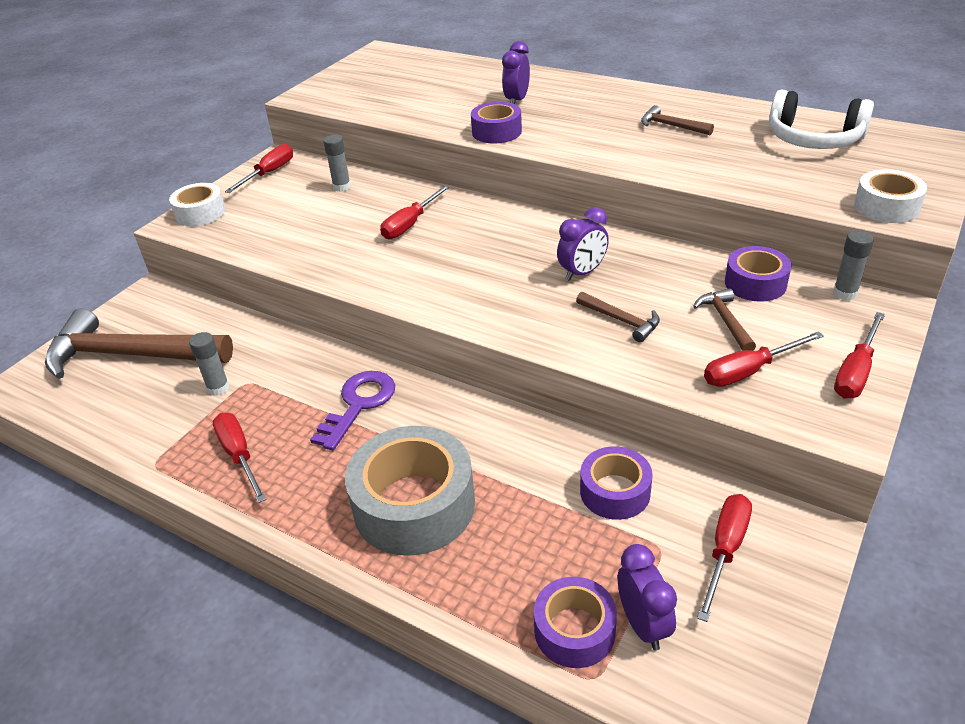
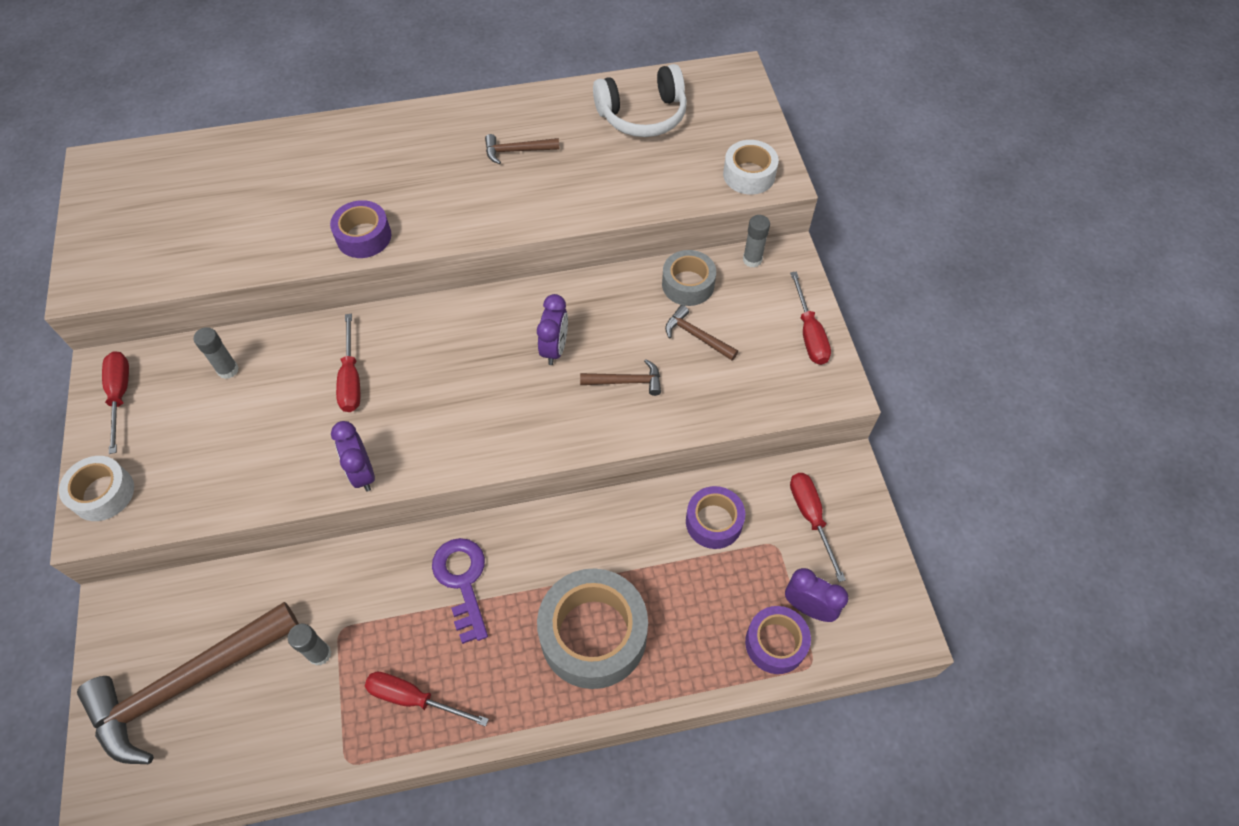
camera: 45 degrees left, 20 degrees up
purple clock [502,41,530,104] -> purple clock moved to [331,421,375,492]
red screwdriver [704,331,824,387] -> none
purple tape [725,246,791,302] -> grey tape [662,250,716,306]

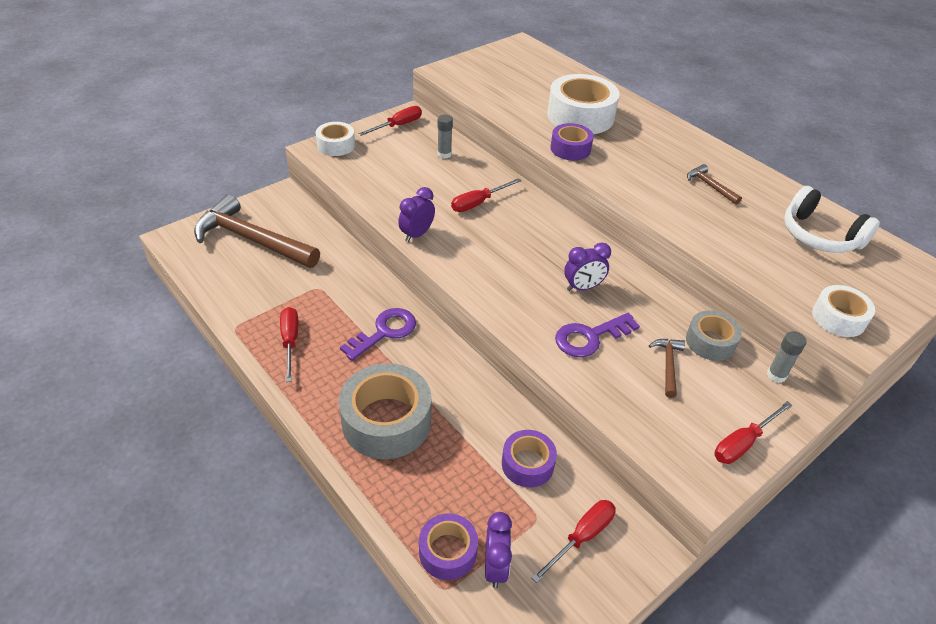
camera: 60 degrees right, 15 degrees down
grey glue stick [288,624,332,666] -> none
brown hammer [580,359,661,396] -> purple key [555,313,640,357]
none -> white tape [547,74,620,134]

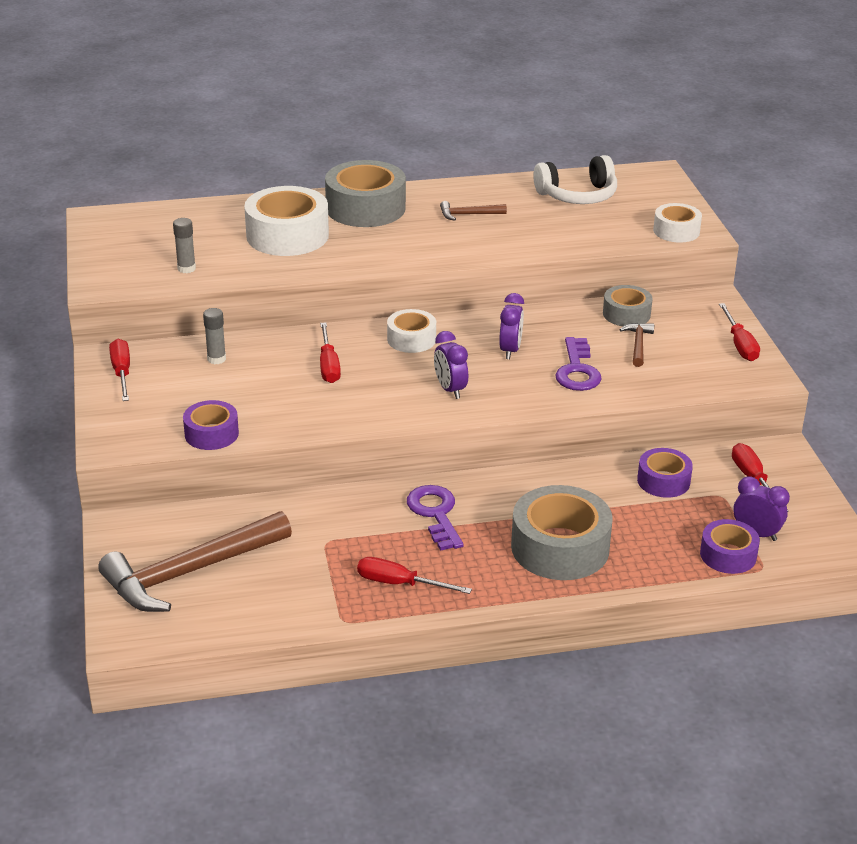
camera: 60 degrees left, 10 degrees down
white tape [316,122,355,156] -> white tape moved to [387,309,436,353]
purple clock [398,187,435,242] -> purple clock moved to [434,331,468,399]
purple tape [551,123,594,161] -> purple tape moved to [183,400,239,450]
brown hammer [649,339,685,398] -> brown hammer turned 60 degrees clockwise [619,323,654,367]
grey glue stick [767,331,807,383] -> grey glue stick moved to [173,218,196,273]
none -> grey tape [325,160,406,227]

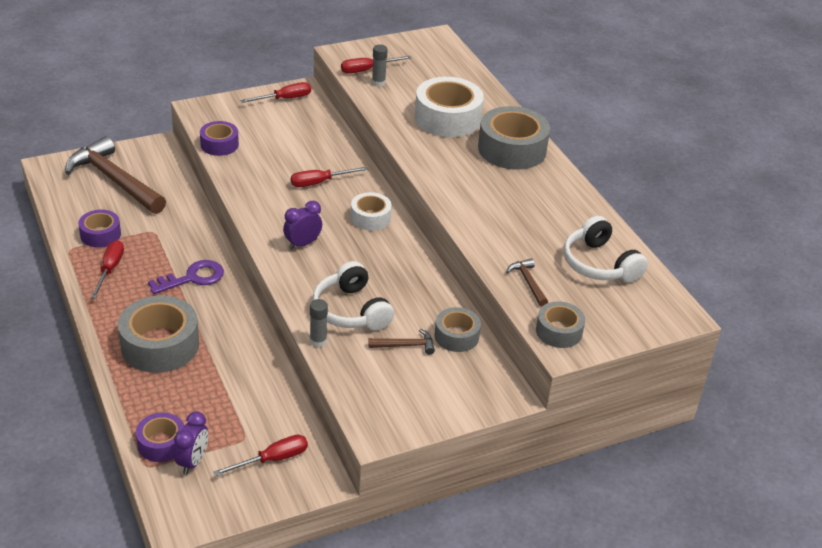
camera: 75 degrees right, 5 degrees up
grey glue stick [203,308,226,364] -> grey glue stick moved to [310,299,328,347]
brown hammer [440,201,507,221] -> brown hammer moved to [506,258,548,307]
purple clock [499,293,524,359] -> none
purple key [555,337,602,391] -> white headphones [313,261,394,331]
purple tape [637,448,693,498] -> purple tape moved to [78,210,121,247]
white tape [653,203,702,242] -> grey tape [536,301,585,348]
red screwdriver [719,303,760,361] -> red screwdriver moved to [341,56,412,73]

